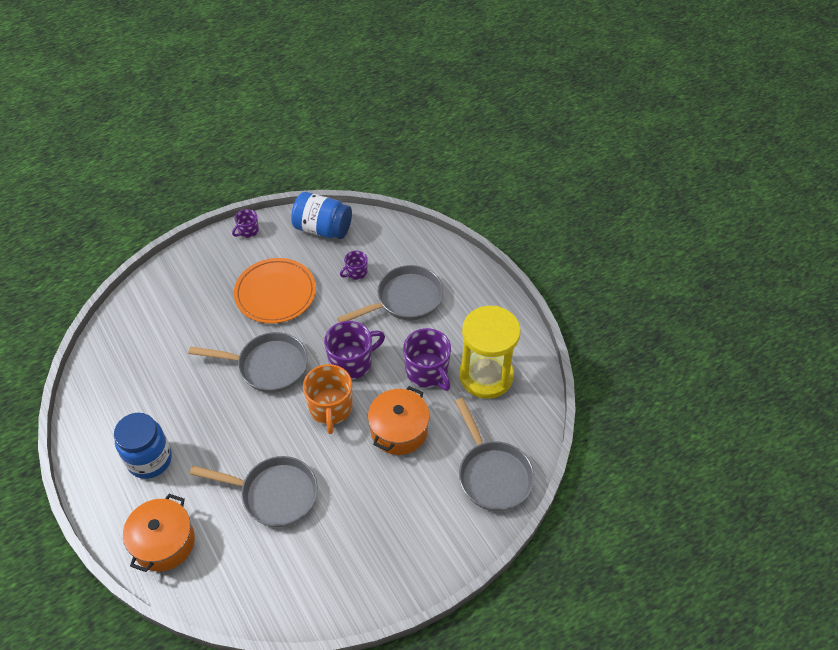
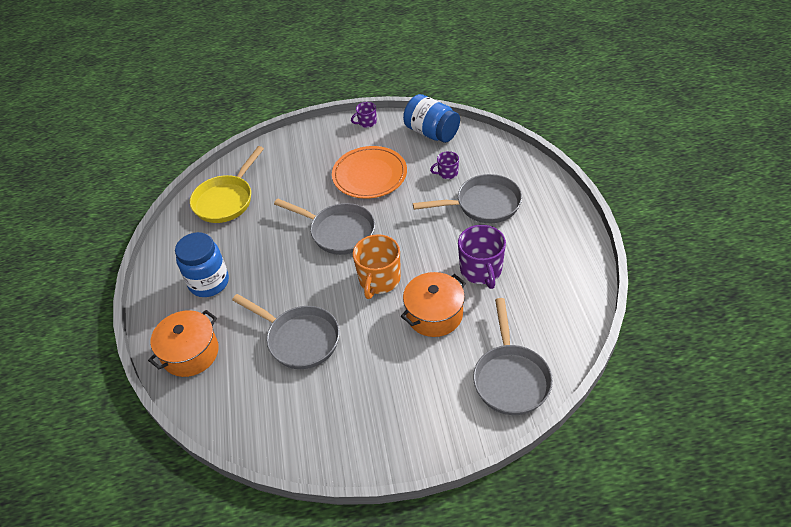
camera: 25 degrees right, 5 degrees down
purple mug [324,321,385,380] -> none
yellow hourglass [459,306,521,399] -> none
none -> yellow pan [190,146,264,223]

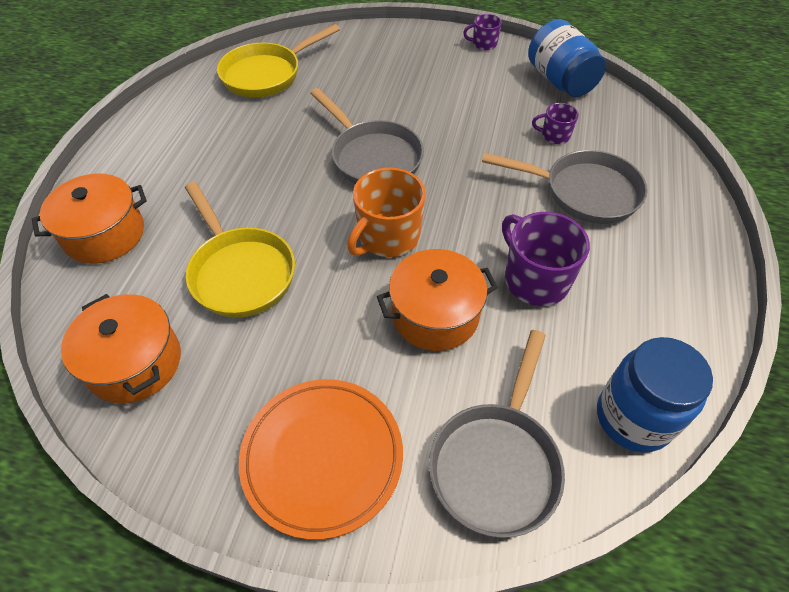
camera: 20 degrees right, 5 degrees up
blue jar [175,232,229,297] -> blue jar moved to [597,337,713,453]
grey pan [232,294,340,369] -> yellow pan [185,182,295,318]
orange plate [332,146,407,199] -> orange plate moved to [239,379,403,540]
purple mug [458,225,506,289] -> purple mug turned 135 degrees clockwise [502,212,590,306]
none -> orange pot [61,294,181,403]

